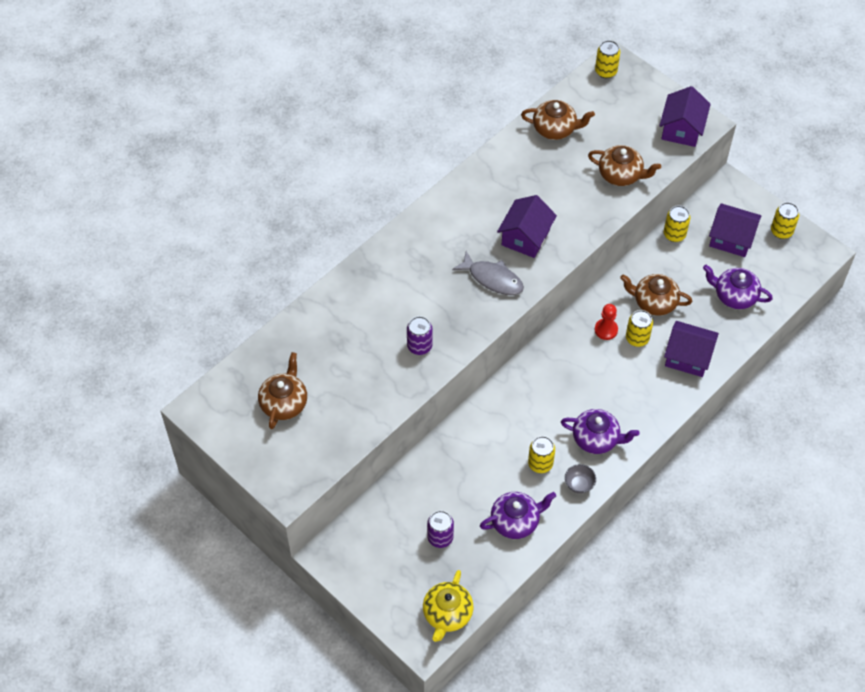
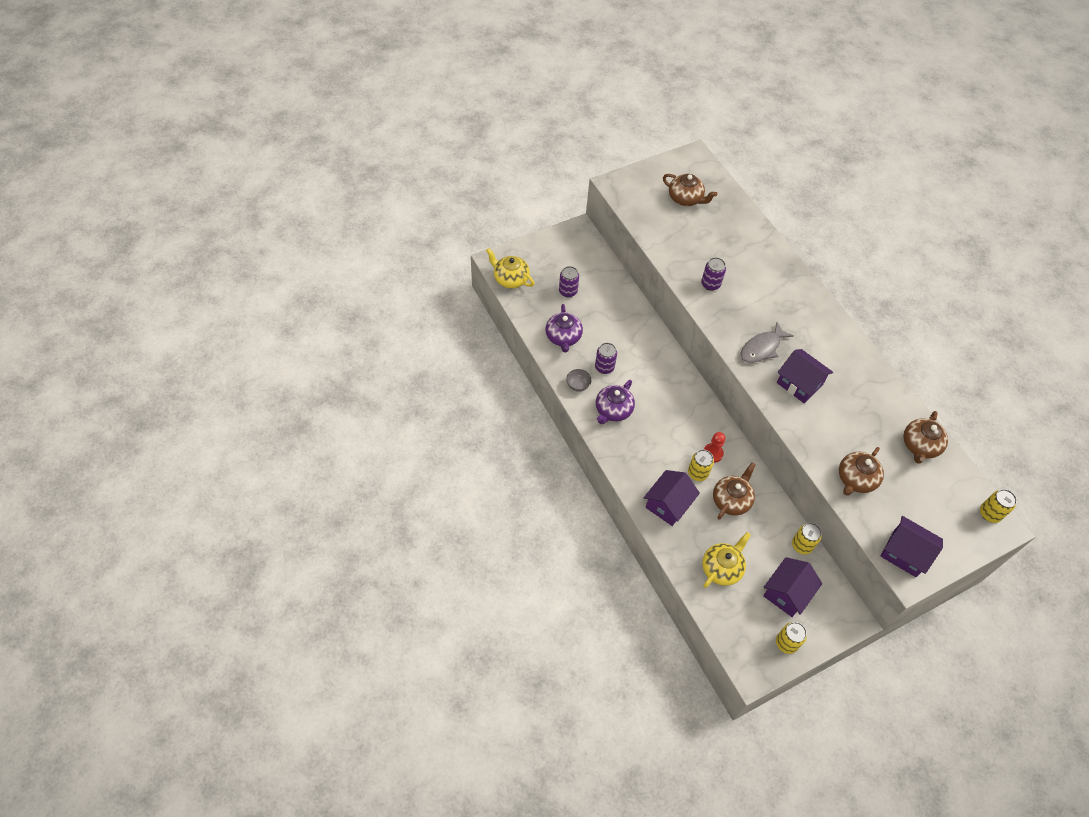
camera: 105 degrees right, 0 degrees up
yellow can [528,436,555,473] -> purple can [595,343,617,374]
purple teapot [703,265,773,309] -> yellow teapot [702,532,751,588]

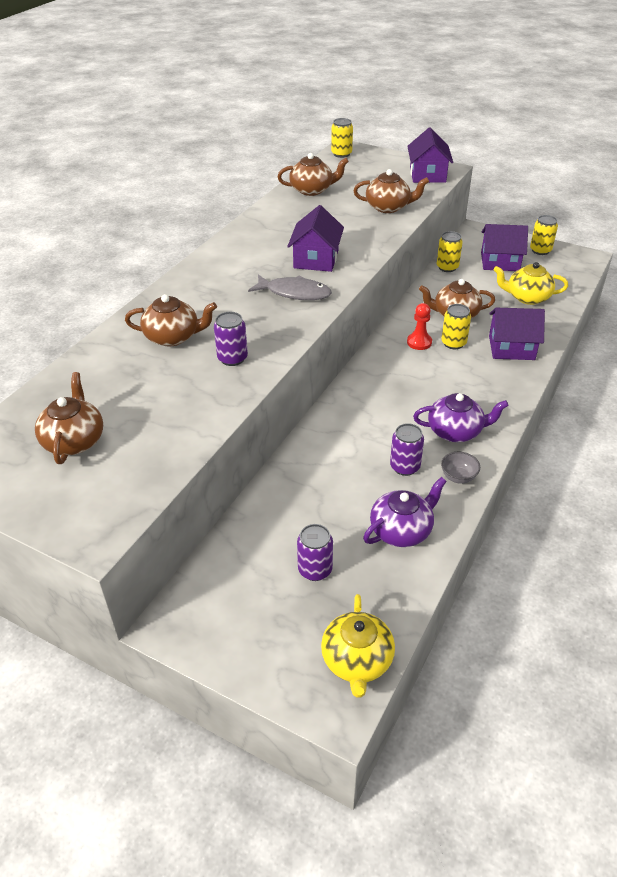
camera: 120 degrees left, 15 degrees down
none -> brown teapot [125,294,217,347]

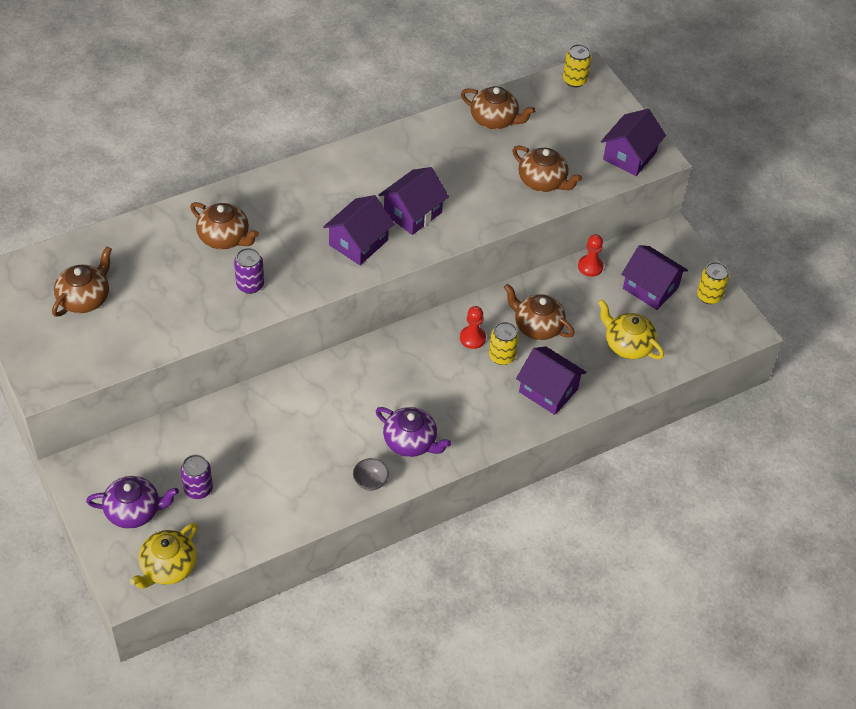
camera: 30 degrees right, 10 degrees up
grey fish [248,274,332,300] -> purple house [323,195,395,265]
purple teapot [363,477,447,547] -> purple teapot moved to [86,476,179,529]
purple can [390,423,424,476] -> none
yellow can [437,231,463,272] -> red pawn [578,234,603,277]

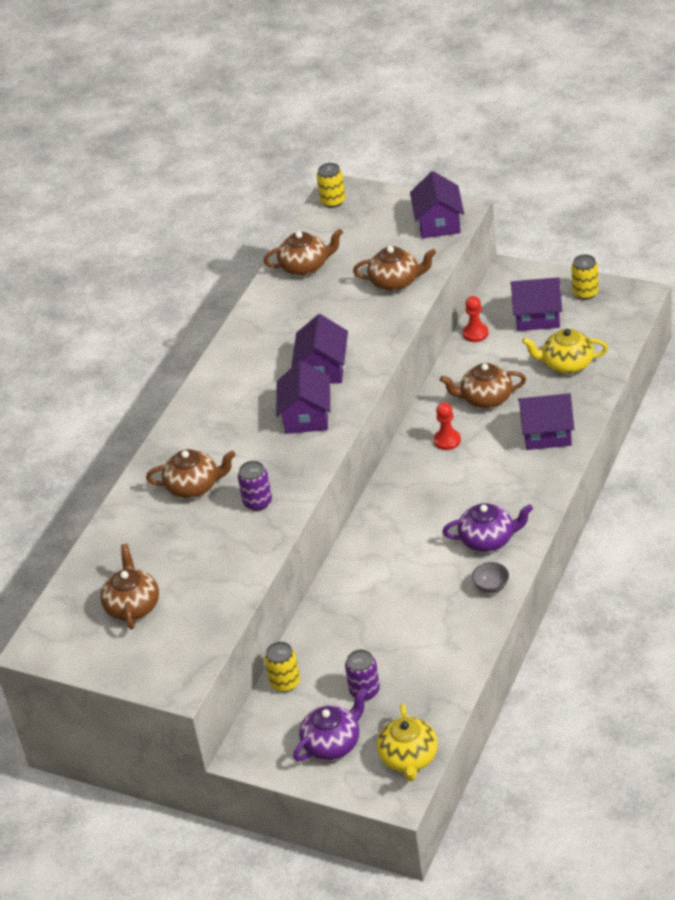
camera: 30 degrees left, 10 degrees down
yellow can [489,322,519,365] -> yellow can moved to [265,642,300,692]

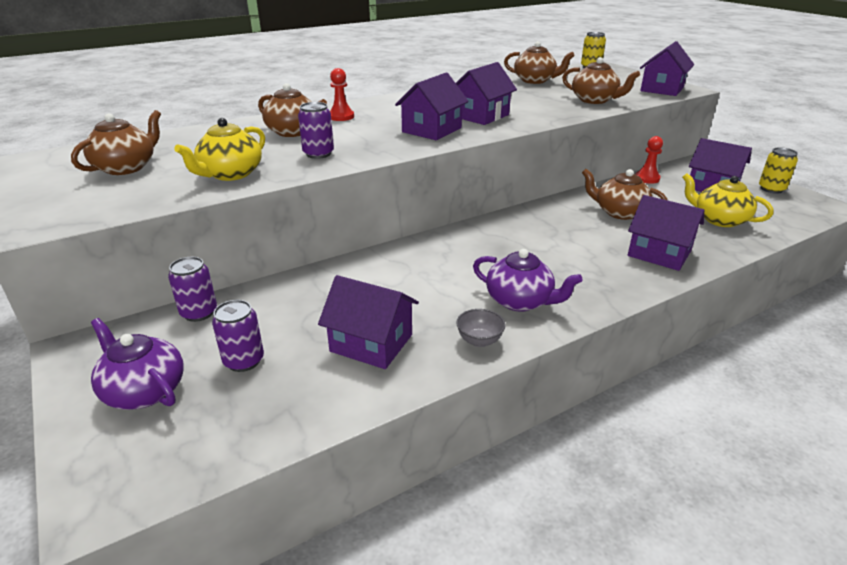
camera: 30 degrees right, 10 degrees down
yellow can [265,642,300,692] -> purple can [168,257,217,322]
purple teapot [293,688,367,761] -> purple teapot turned 135 degrees counterclockwise [91,318,184,410]
yellow teapot [377,703,438,781] -> yellow teapot moved to [174,118,265,181]
red pawn [434,402,461,450] -> red pawn moved to [330,68,354,121]
none -> purple house [318,275,419,369]

